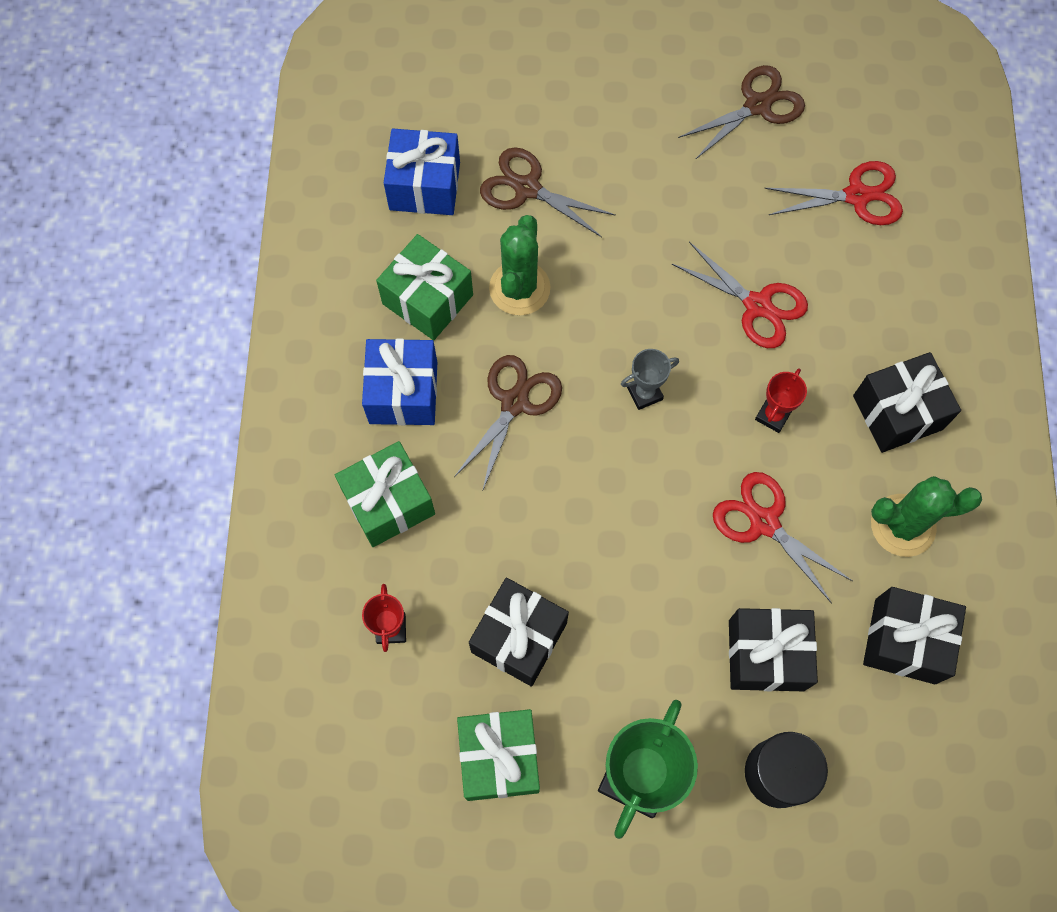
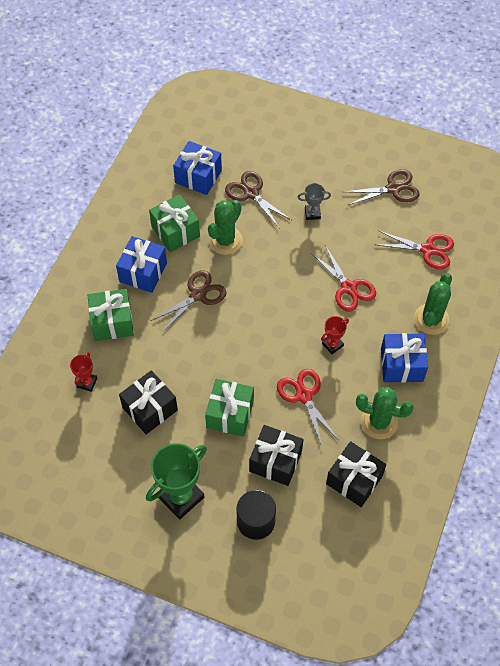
camera: 20 degrees right, 10 degrees down
green gift [457,709,540,801] -> green gift moved to [205,379,254,437]
grey trophy [621,349,679,410] -> grey trophy moved to [298,183,331,220]
black gift [853,352,961,453] -> blue gift [381,333,428,383]
none -> green cactus [414,273,452,335]

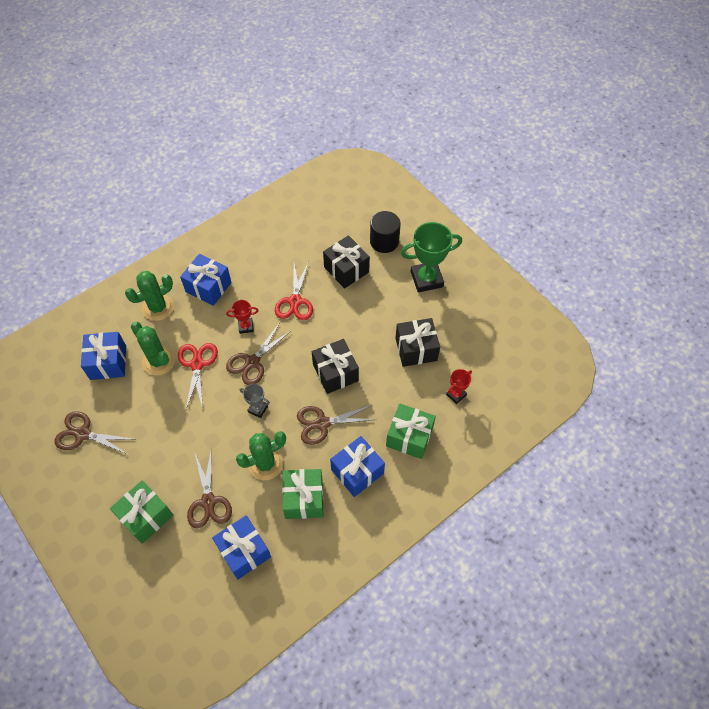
camera: 150 degrees left, 0 degrees up
green gift [205,379,254,437] -> green gift moved to [110,480,173,544]
grey trophy [298,183,331,220] -> grey trophy moved to [239,384,270,418]
black gift [326,441,386,507] -> black gift moved to [312,339,359,394]
green cactus [356,387,414,439] -> green cactus moved to [131,322,175,376]
red scissors [375,230,454,270] -> blue gift [81,332,126,380]
none -> brown scissors [226,324,291,385]

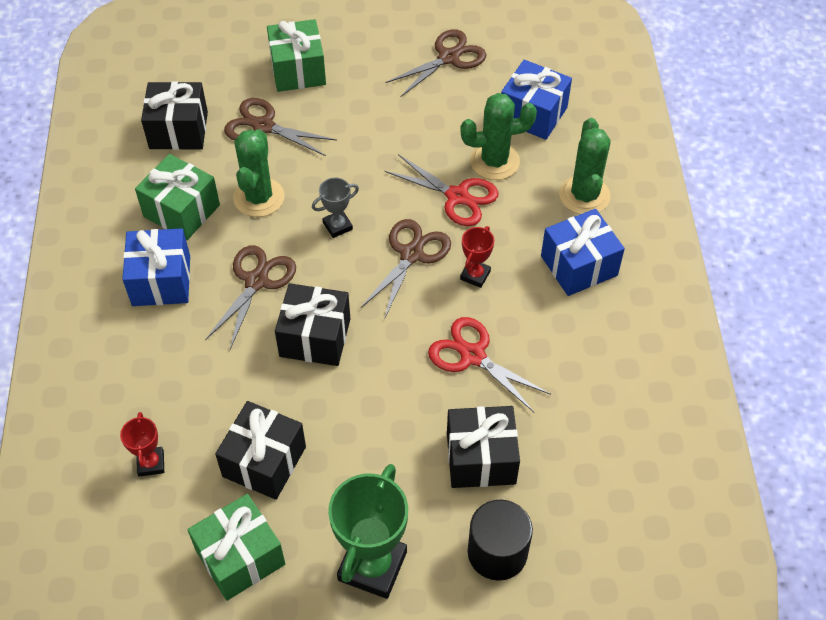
camera: 125 degrees right, 5 degrees down
blue gift [212,515,271,579] -> black gift [141,81,208,150]
brown scissors [226,324,291,385] -> brown scissors turned 45 degrees clockwise [361,219,451,319]
green gift [386,404,436,459] -> green gift moved to [187,494,285,601]

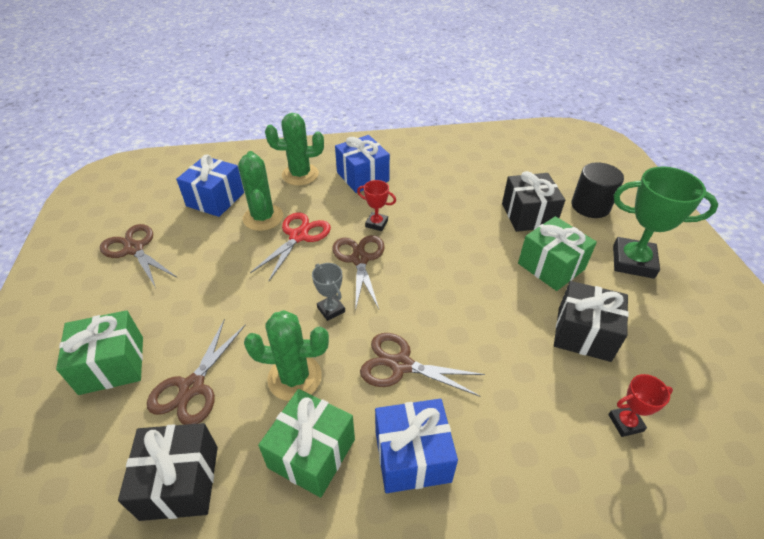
camera: 95 degrees left, 10 degrees down
green gift [187,494,285,601] -> green gift moved to [518,216,597,291]
black gift [275,283,350,366] -> none
brown scissors [361,219,451,319] -> brown scissors turned 60 degrees clockwise [332,235,385,311]
red scissors [428,317,551,412] -> none

